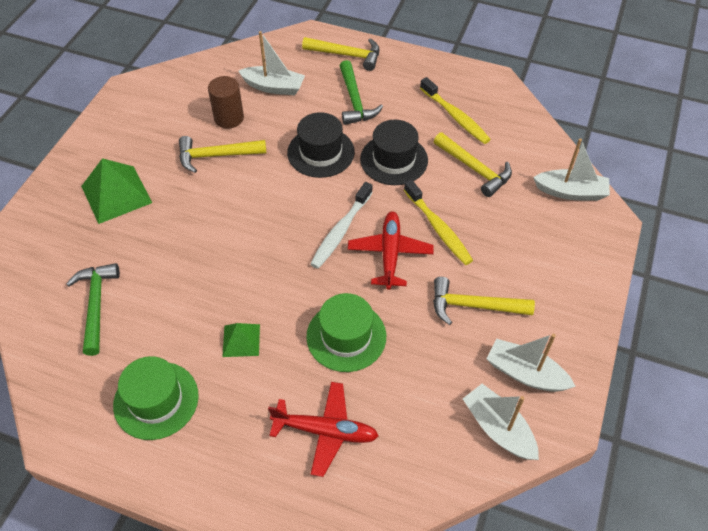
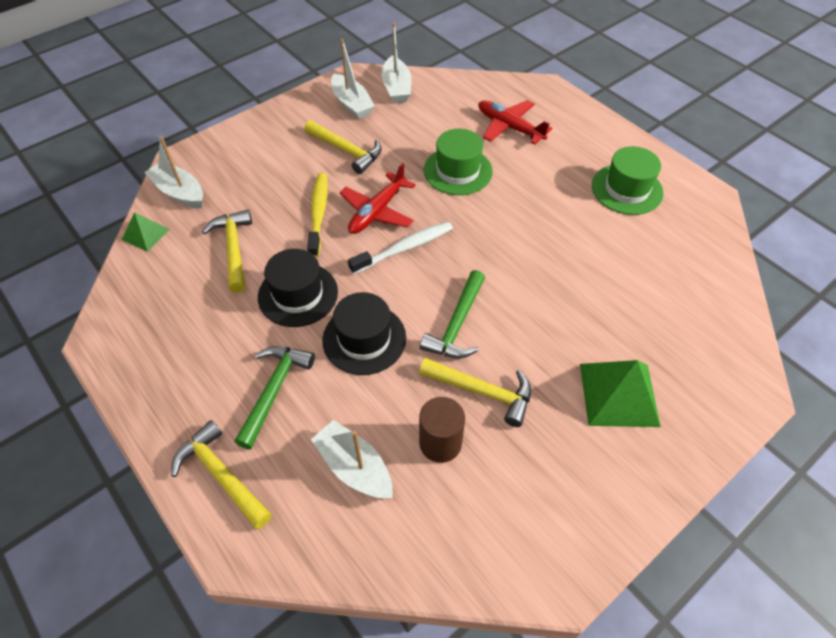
camera: 150 degrees left, 0 degrees up
green hammer [66,263,120,356] -> green hammer moved to [420,270,485,358]
green pyramid [222,323,260,357] -> green pyramid moved to [122,212,170,252]
yellow toothbrush [420,77,491,144] -> none

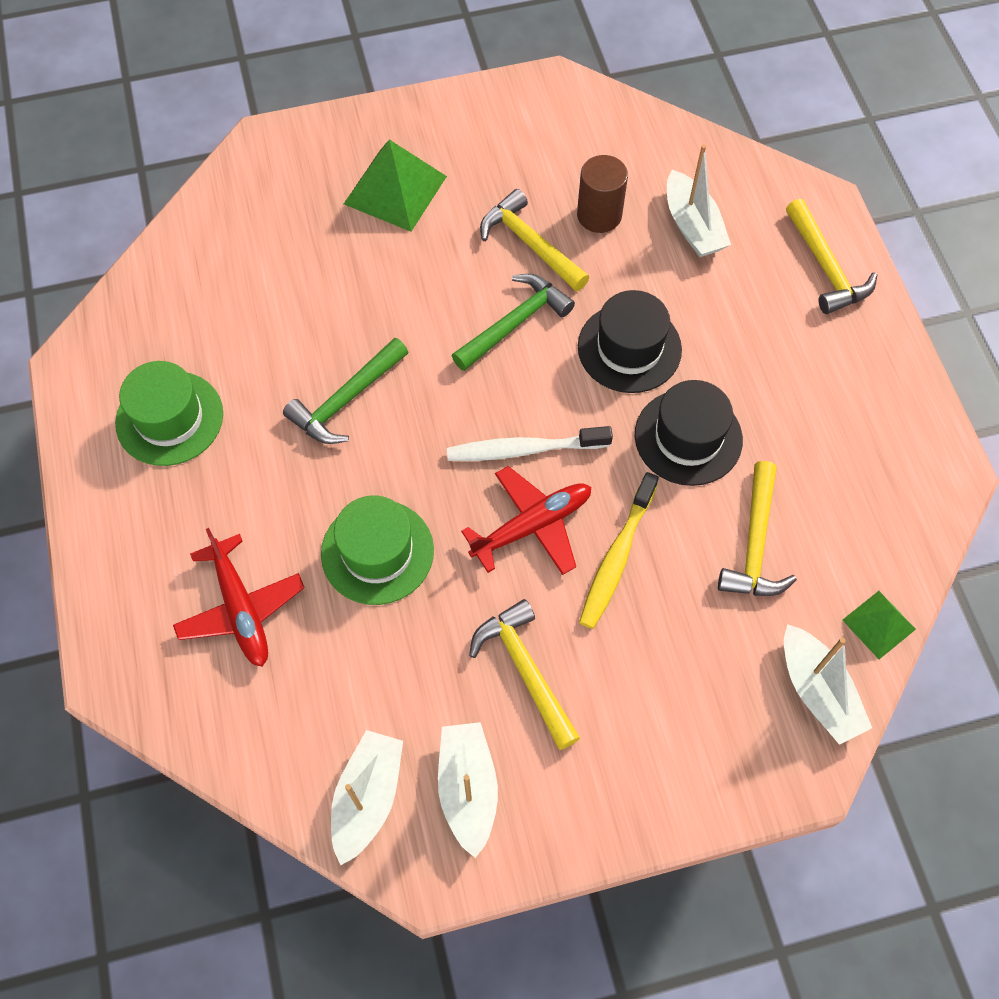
camera: 155 degrees left, 10 degrees up
green hammer [234,346,315,449] -> green hammer moved to [283,338,408,444]

